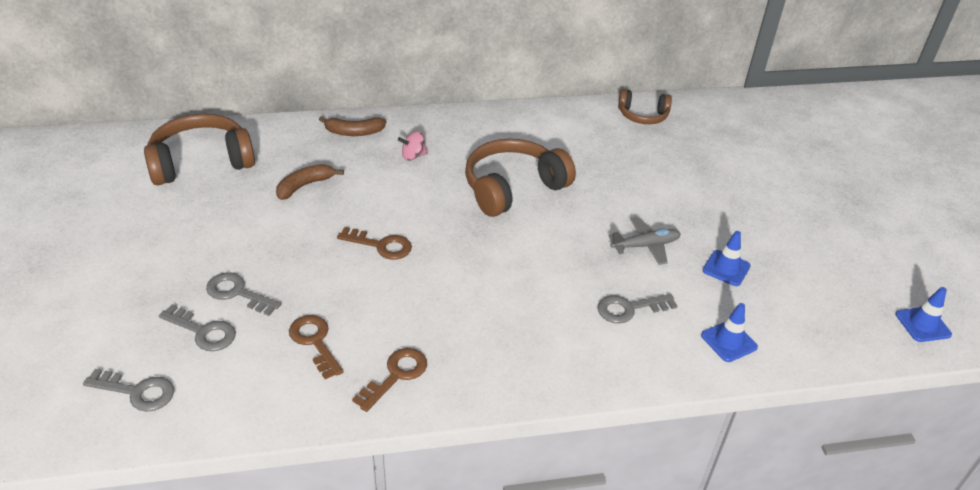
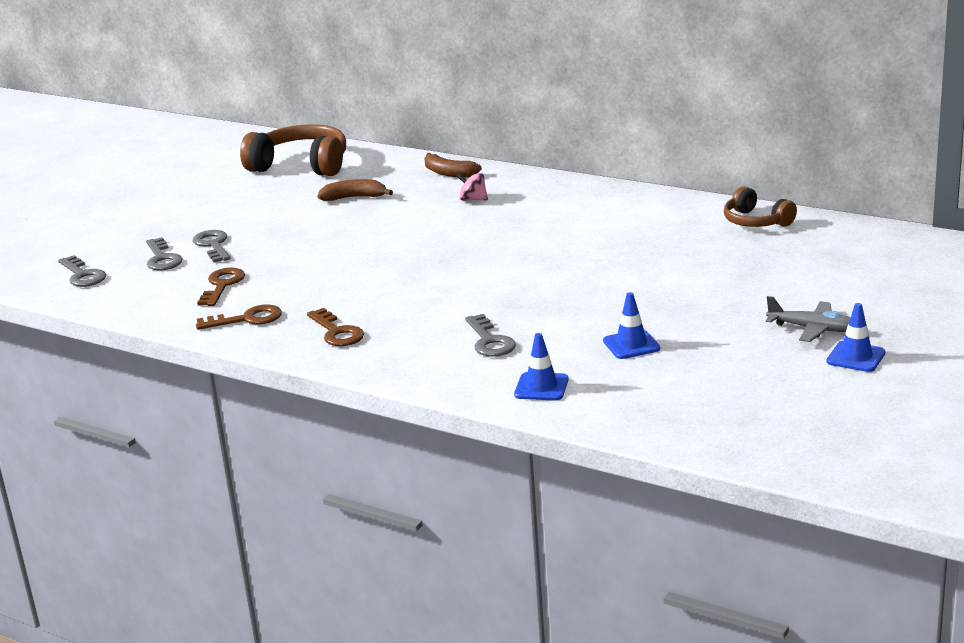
camera: 45 degrees right, 15 degrees down
brown key [337,227,412,260] -> brown key moved to [307,308,364,346]
brown headphones [465,139,576,217] -> none
grey key [597,294,677,323] -> grey key turned 135 degrees counterclockwise [465,314,516,357]
grey plane [608,217,681,265] -> grey plane moved to [766,296,851,342]
blue traffic cone [896,287,952,342] -> blue traffic cone moved to [827,303,885,372]

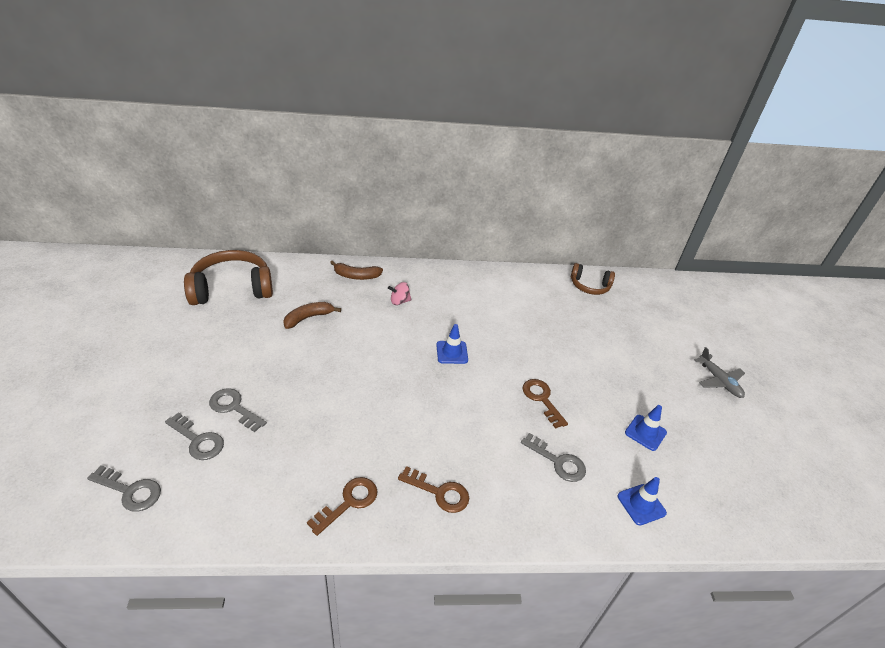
camera: 40 degrees left, 15 degrees up
brown key [197,268,245,306] -> brown key moved to [522,379,568,429]
grey plane [766,296,851,342] -> grey plane turned 75 degrees clockwise [694,347,745,398]
blue traffic cone [827,303,885,372] -> blue traffic cone moved to [436,324,468,364]

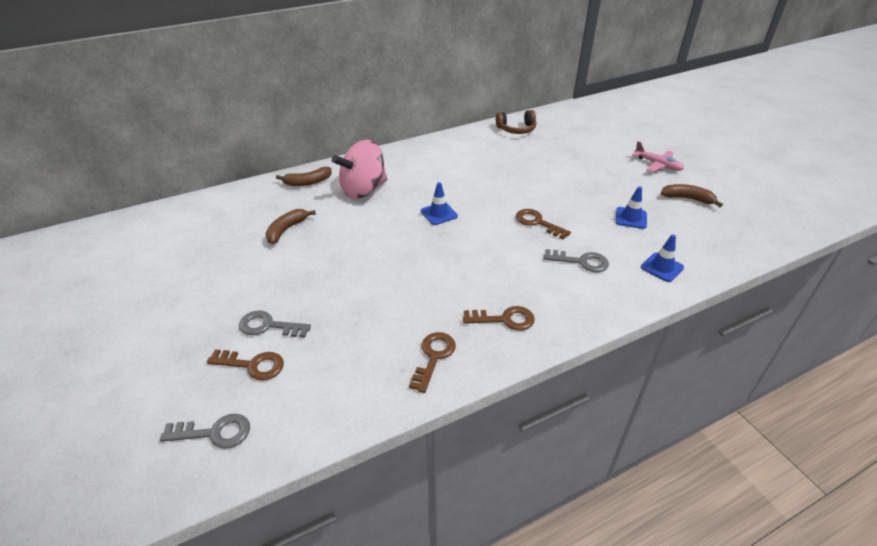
camera: 20 degrees left, 0 degrees up
grey key [165,412,224,460] -> brown key [207,349,284,381]
brown headphones [184,250,273,305] -> none
pink spinning top [388,282,412,305] -> pink spinning top [332,140,387,199], size x2.32
grey plane [694,347,745,398] -> pink plane [633,141,684,172]
none -> brown banana [661,184,723,207]

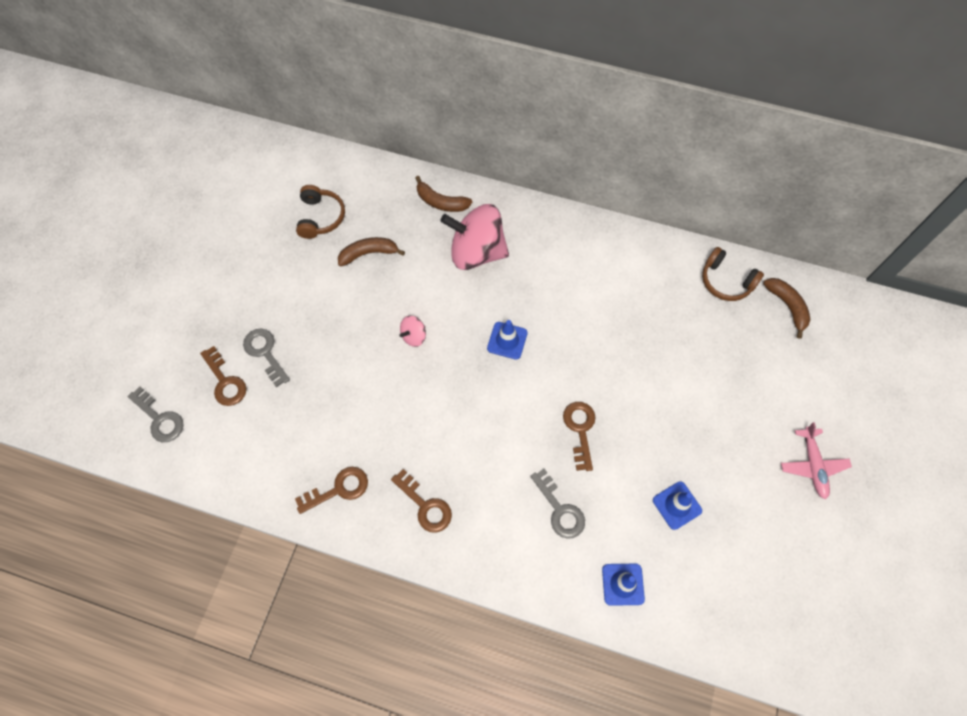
camera: 45 degrees right, 25 degrees up
brown banana [661,184,723,207] -> brown banana moved to [763,278,810,339]
none -> brown headphones [296,185,345,239]
none -> pink spinning top [400,316,426,347]

